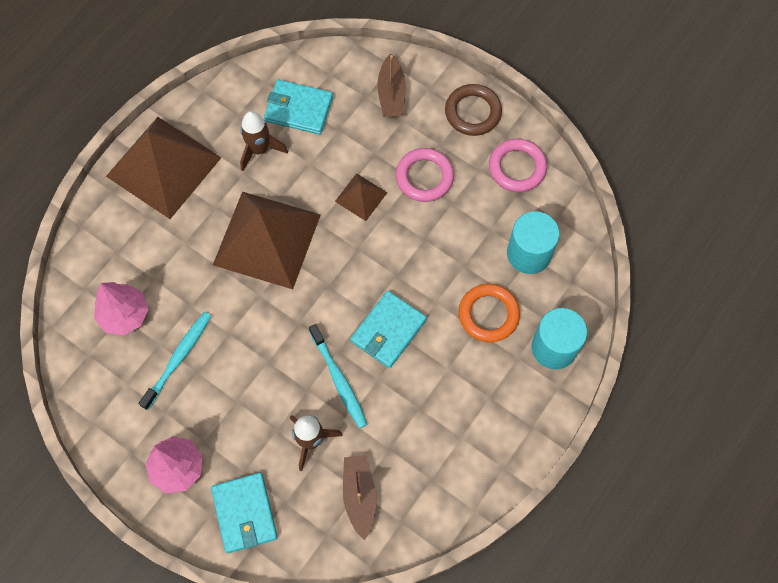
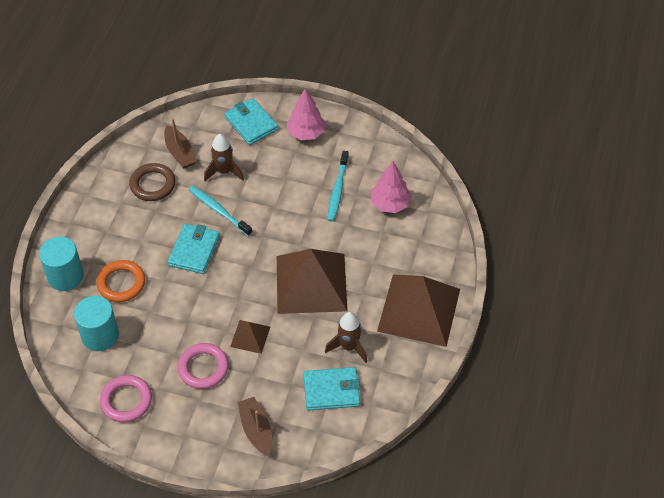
camera: 160 degrees right, 15 degrees down
brown ring [445,84,502,136] -> brown ring moved to [129,163,175,201]

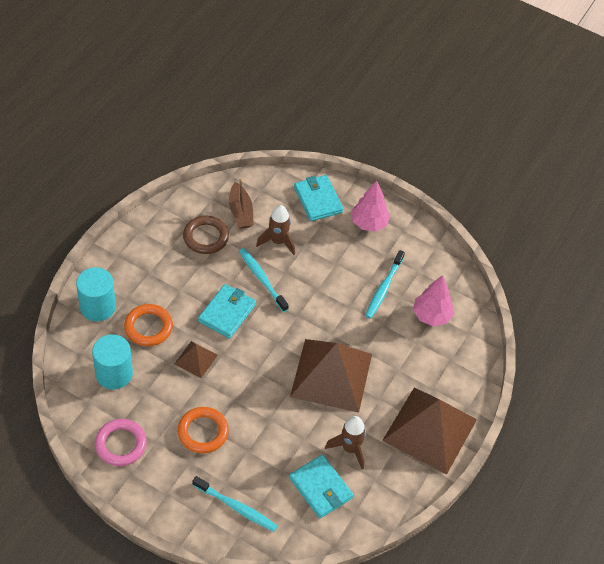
camera: 10 degrees right, 0 degrees up
pink ring [178,343,229,389] -> orange ring [177,407,229,453]
brown pyramid [230,320,270,354] -> brown pyramid moved to [175,341,218,378]
brown boat [238,397,272,456] -> turquoise toothbrush [193,476,277,532]
turquoise wallet [303,367,360,410] -> turquoise wallet turned 45 degrees clockwise [289,455,353,518]

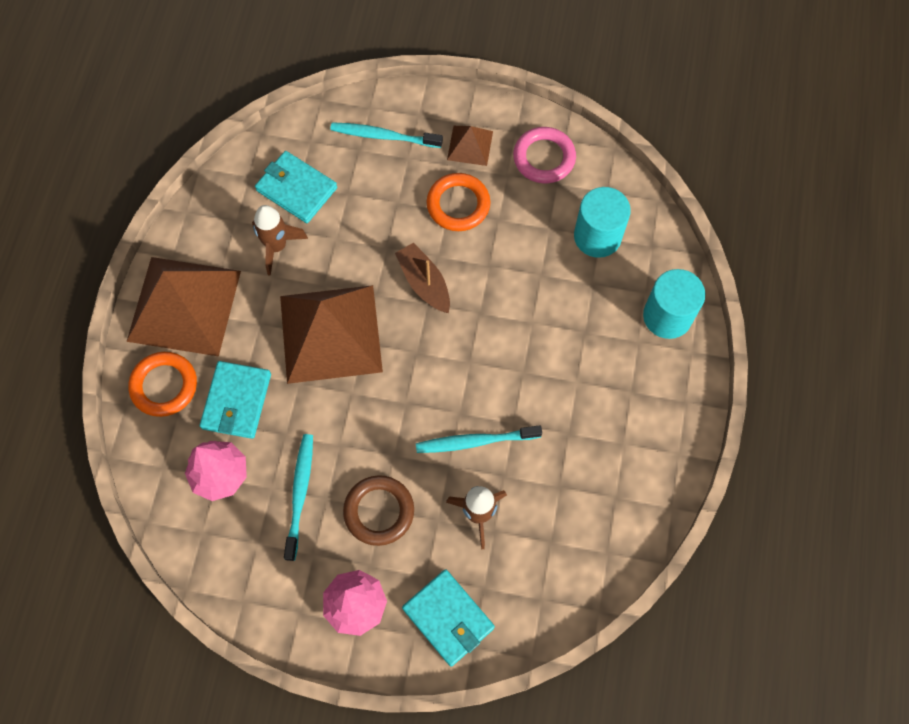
camera: 165 degrees right, 15 degrees up
orange ring [124,304,173,346] -> orange ring moved to [128,352,197,417]
brown pyramid [175,341,218,378] -> brown pyramid moved to [447,126,493,166]
brown ring [183,216,229,254] -> brown ring moved to [343,475,414,546]
turquoise wallet [198,284,256,339] -> turquoise wallet moved to [200,361,271,439]
brown boat [229,178,254,229] -> brown boat moved to [395,243,450,313]
turquoise toothbrush [239,248,289,312] -> turquoise toothbrush turned 135 degrees clockwise [416,425,542,453]

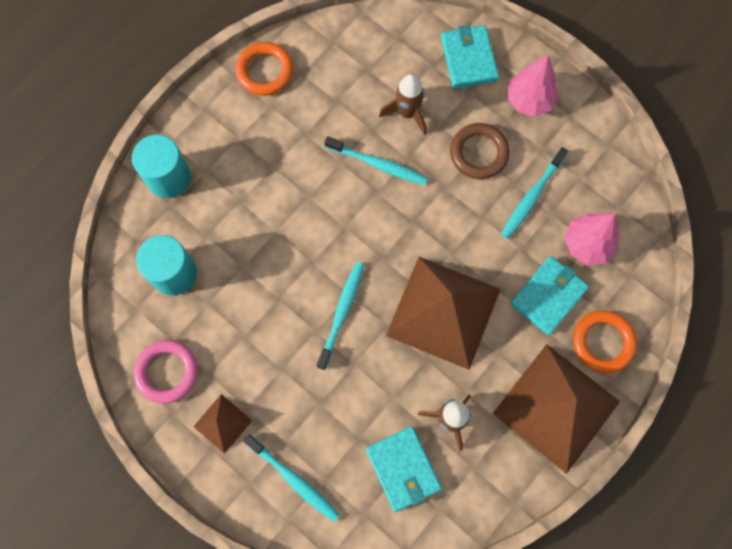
camera: 150 degrees left, 5 degrees up
brown boat [395,243,450,313] -> turquoise toothbrush [317,262,364,370]
orange ring [427,173,490,231] -> orange ring moved to [235,42,293,96]

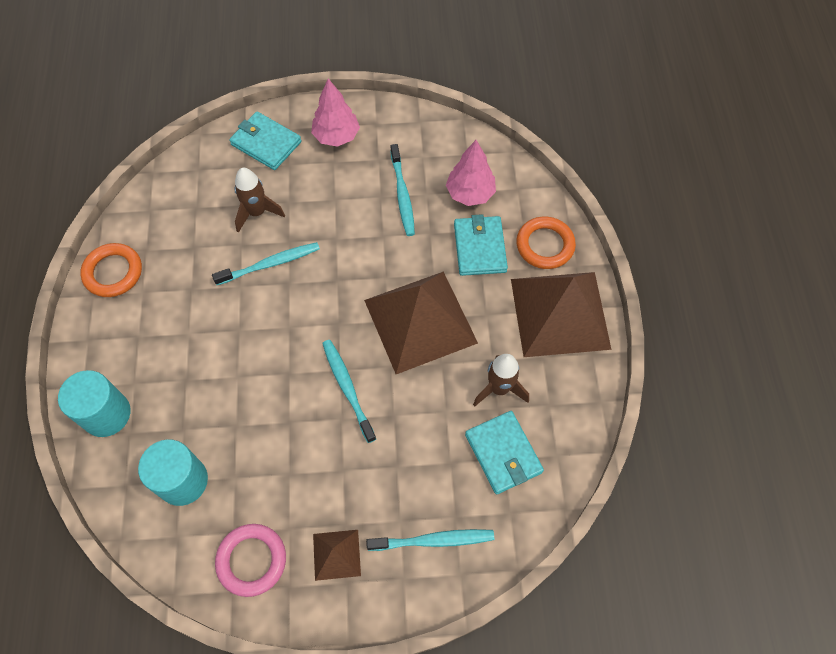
camera: 45 degrees left, 10 degrees down
turquoise wallet [366,426,442,512] -> turquoise wallet turned 45 degrees clockwise [465,411,544,494]
brown ring [450,123,510,179] -> none

